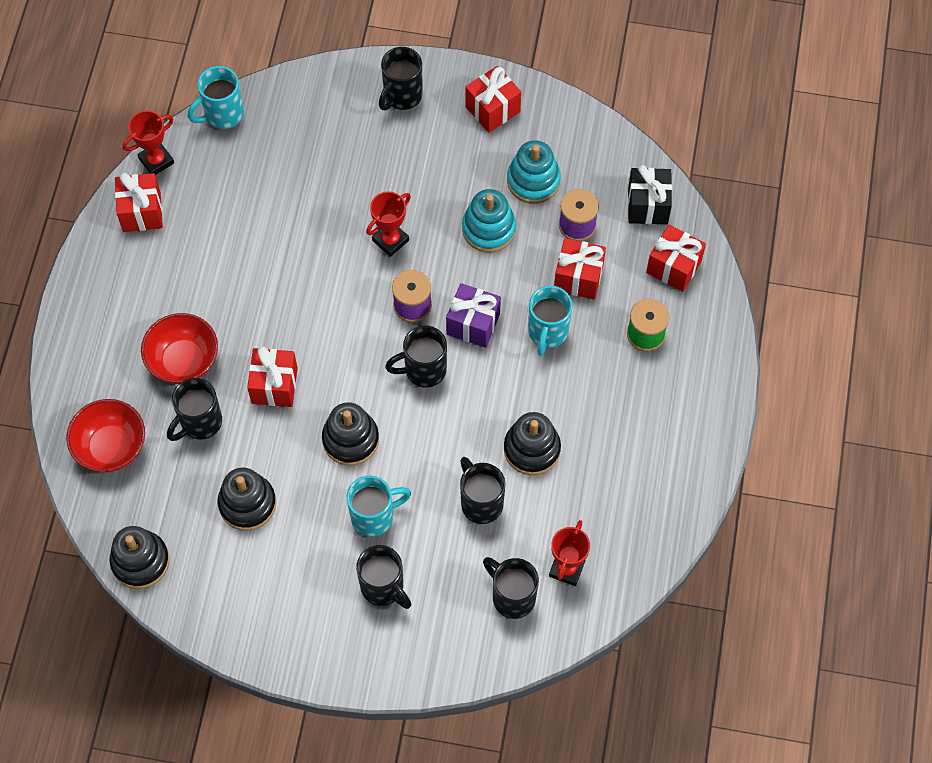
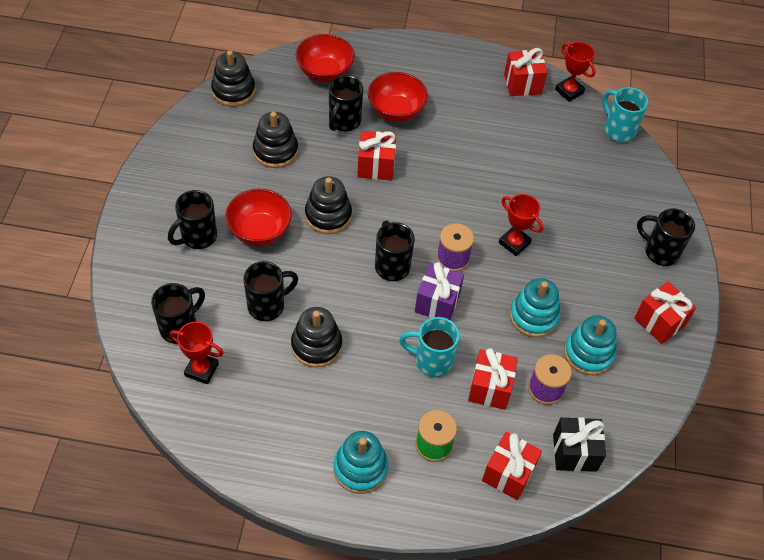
camera: 85 degrees right, 10 degrees down
black mug [167,378,222,441] -> black mug turned 105 degrees counterclockwise [329,75,363,131]
turquoise mug [347,476,411,537] -> red bowl [225,189,292,246]
none -> turquoise stacking toy [334,431,389,494]

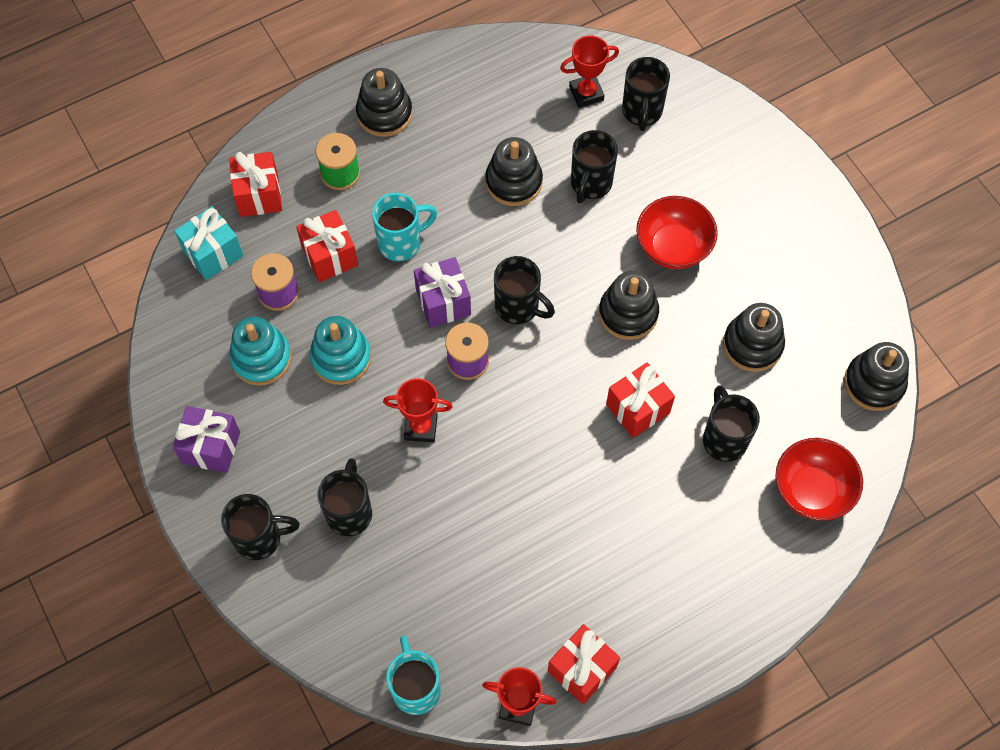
camera: 145 degrees right, 10 degrees up
black mug [168,190,217,249] -> black mug moved to [317,458,372,536]
turquoise stacking toy [334,431,389,494] -> black stacking toy [356,68,413,137]
red bowl [368,72,428,122] -> none
black gift [553,417,606,472] -> turquoise gift [174,206,243,280]
turquoise mug [602,87,648,142] -> turquoise mug turned 120 degrees counterclockwise [386,636,441,715]
red gift [634,281,696,344] -> purple gift [172,406,240,473]

